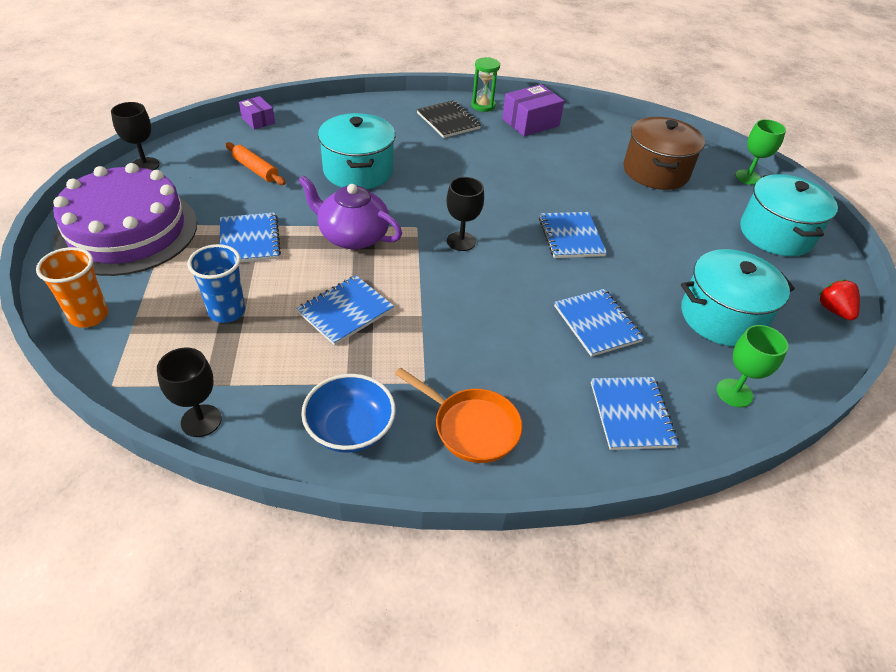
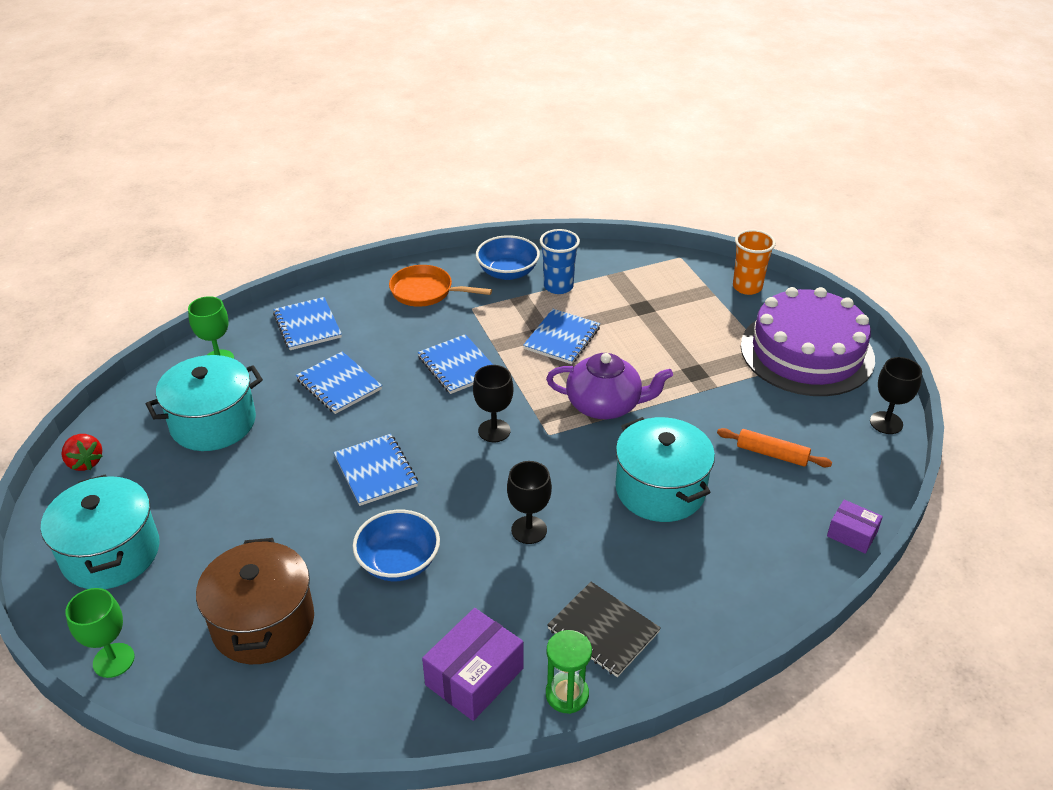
camera: 165 degrees right, 5 degrees down
black goblet [157,348,222,437] -> black goblet moved to [507,461,552,544]
blue cup [187,244,245,323] -> blue cup moved to [540,229,580,294]
blue notebook [220,212,281,262] -> blue notebook moved to [418,334,493,394]
none -> blue bowl [353,510,440,581]

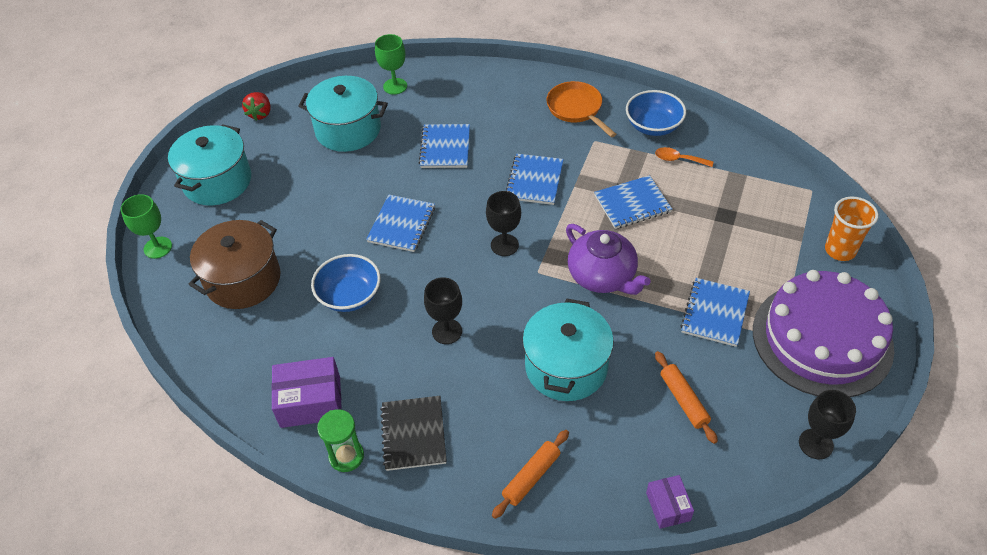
camera: 45 degrees right, 10 degrees up
blue notebook [273,297,342,350] -> blue notebook moved to [681,278,750,347]
blue cup [540,229,580,294] -> orange spoon [655,147,714,167]
none -> orange rolling pin [492,430,569,519]

